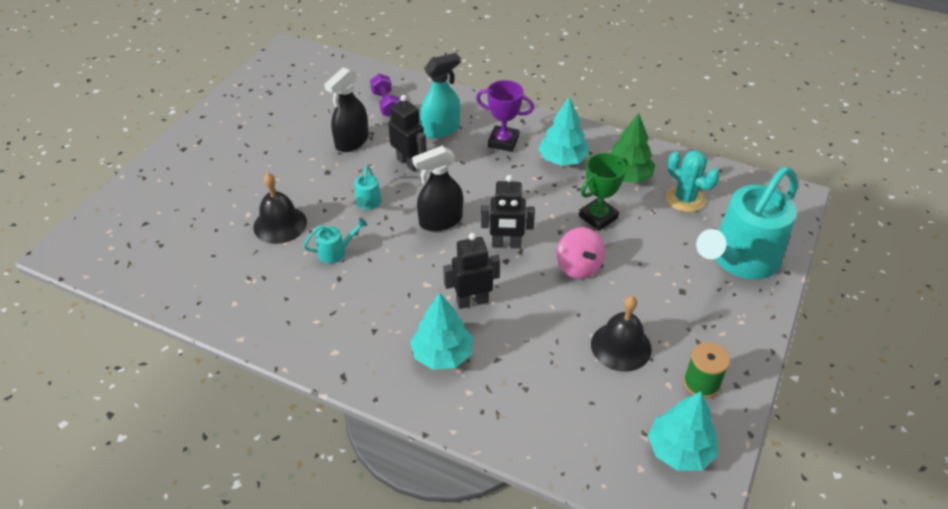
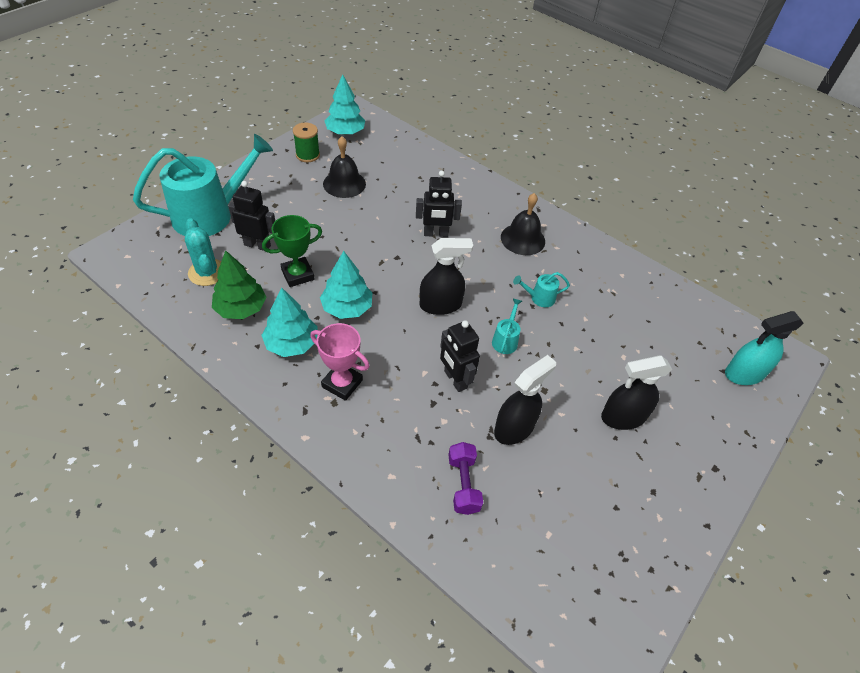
camera: 170 degrees left, 5 degrees up
black bell [254,173,307,244] -> black bell moved to [501,193,545,255]
turquoise tree [410,292,473,370] -> turquoise tree moved to [320,251,372,319]
turquoise spray bottle [421,53,461,138] -> turquoise spray bottle moved to [725,311,804,385]
purple trophy [476,80,534,152] -> pink trophy [310,323,370,401]
black robot [481,175,535,248] -> black robot moved to [228,181,275,251]
pink spinning top [557,227,605,279] -> none
none -> black spray bottle [601,355,672,430]

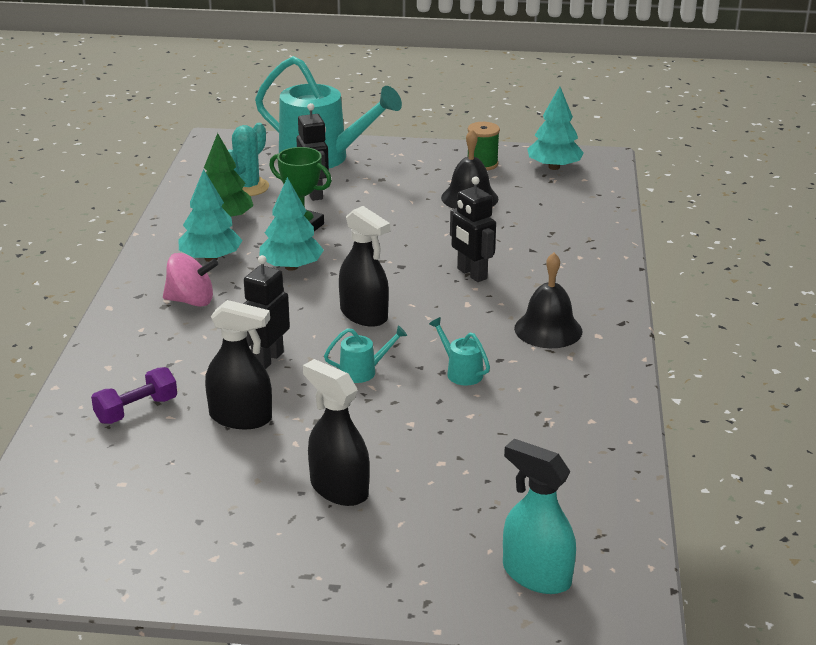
camera: 60 degrees right, 20 degrees down
pink trophy [310,323,370,401] -> pink spinning top [163,253,218,307]

